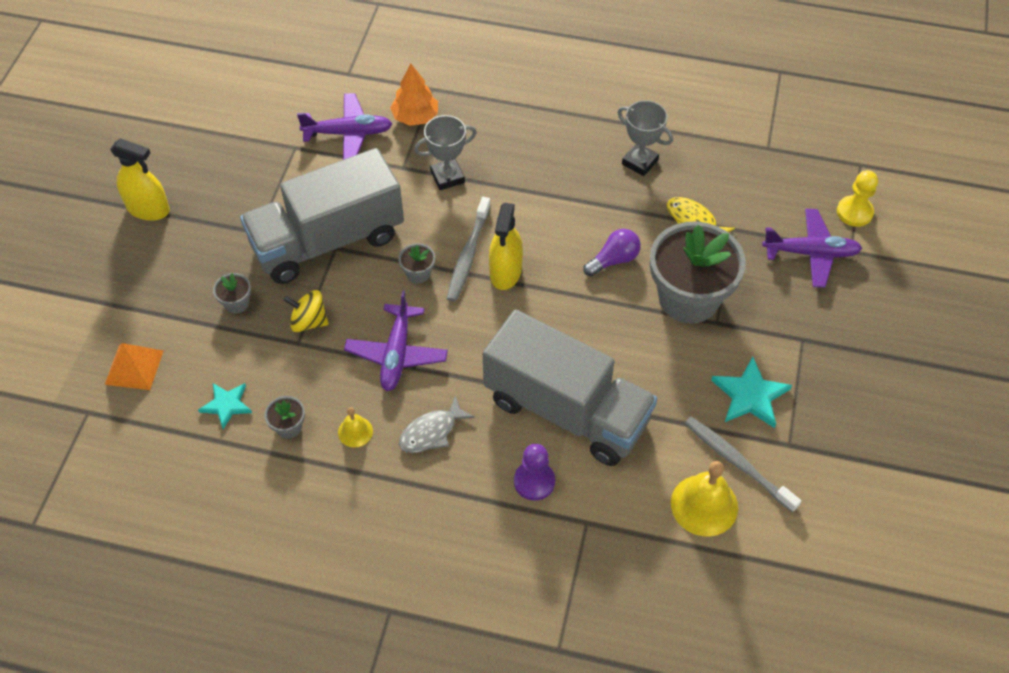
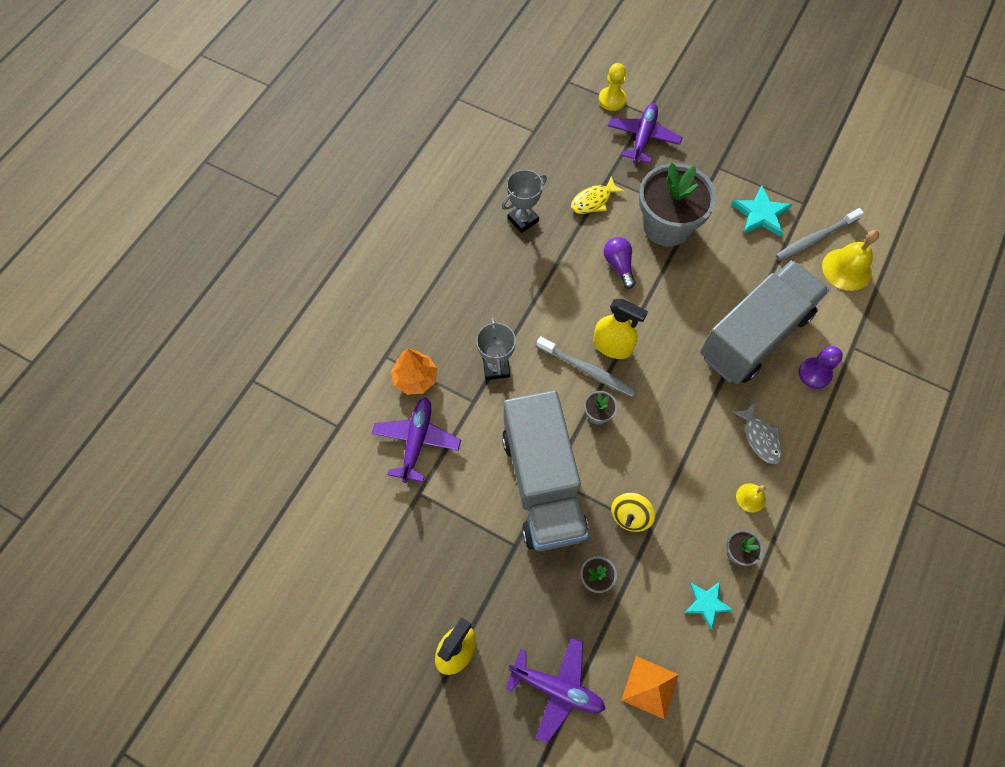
camera: 75 degrees left, 10 degrees up
purple plane [344,290,448,391] -> purple plane moved to [505,638,605,743]

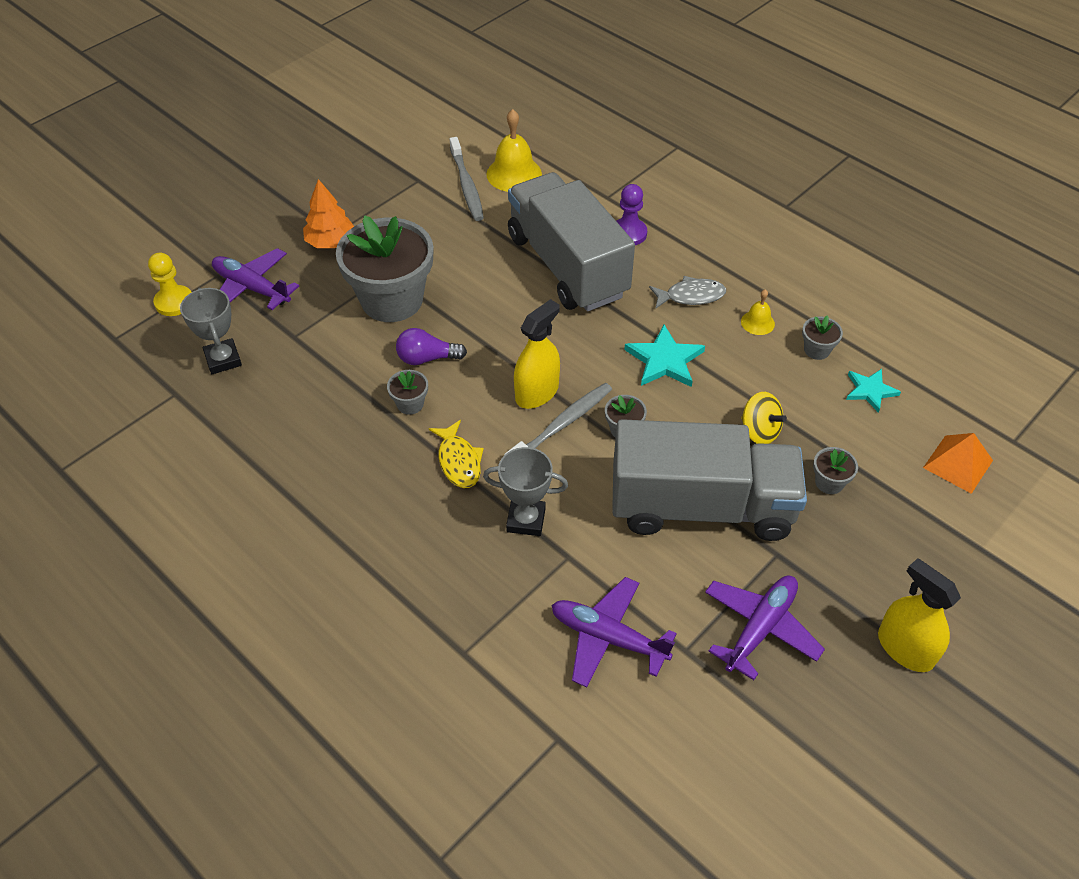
camera: 75 degrees left, 15 degrees down
orange tree [391,349,437,395] -> orange tree moved to [303,179,354,248]
grey trophy [502,169,547,233] -> grey trophy moved to [180,288,242,374]
purple plane [505,638,605,743] -> purple plane moved to [705,576,825,680]
yellow fish [571,176,625,214] -> yellow fish moved to [429,420,484,488]
turquoise star [731,185,792,237] -> turquoise star moved to [624,325,705,387]
none -> grey flower pot [387,370,428,415]

